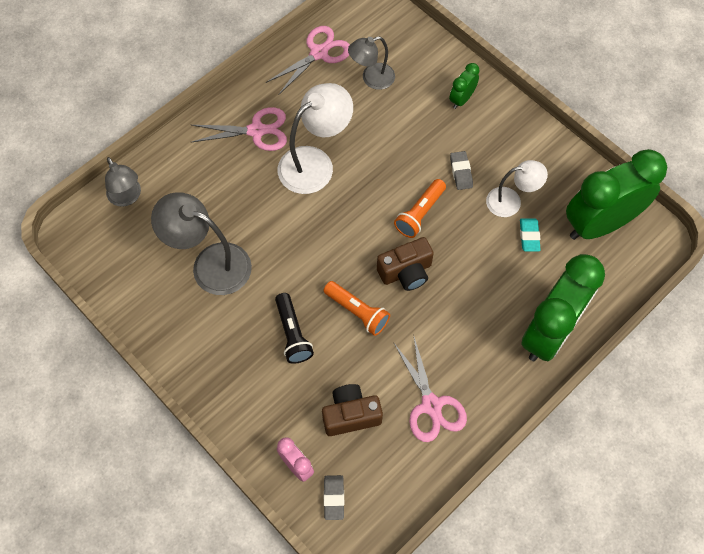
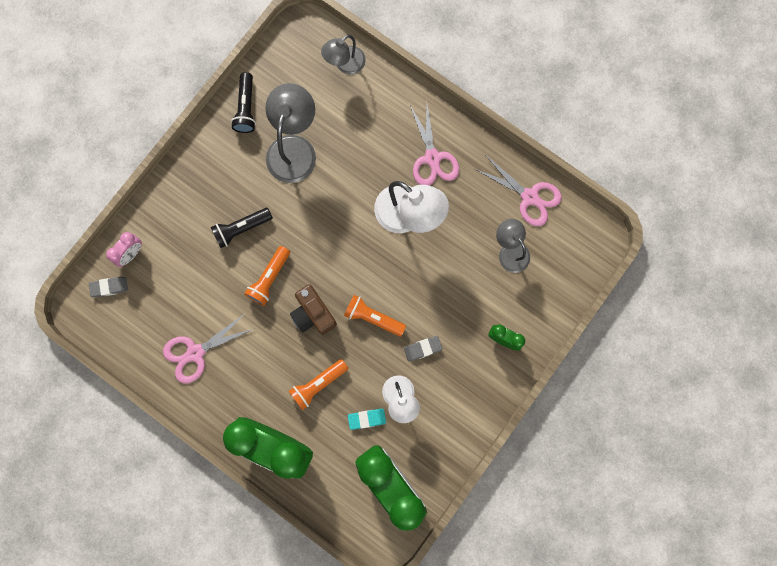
camera: 80 degrees right, 15 degrees up
brown camera [322,384,383,436] -> none
none -> black flashlight [231,72,256,133]
none -> orange flashlight [289,359,348,410]

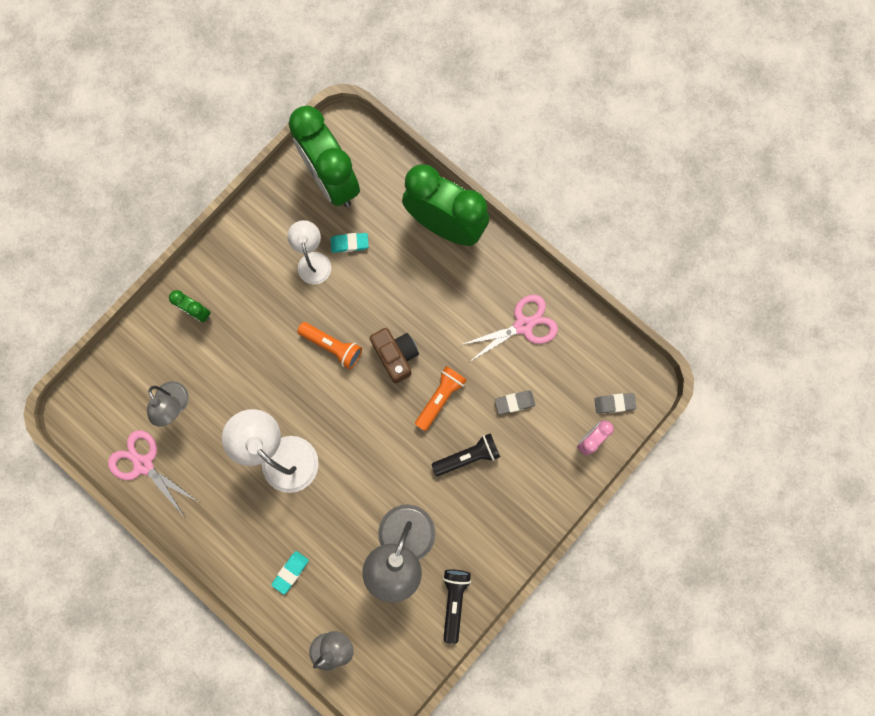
camera: 175 degrees left, 0 degrees up
orange flashlight [289,359,348,410] -> none
grey eraser [404,336,443,362] -> grey eraser moved to [495,390,535,415]
pink scissors [410,103,459,186] -> none
none -> turquoise eraser [271,551,309,594]

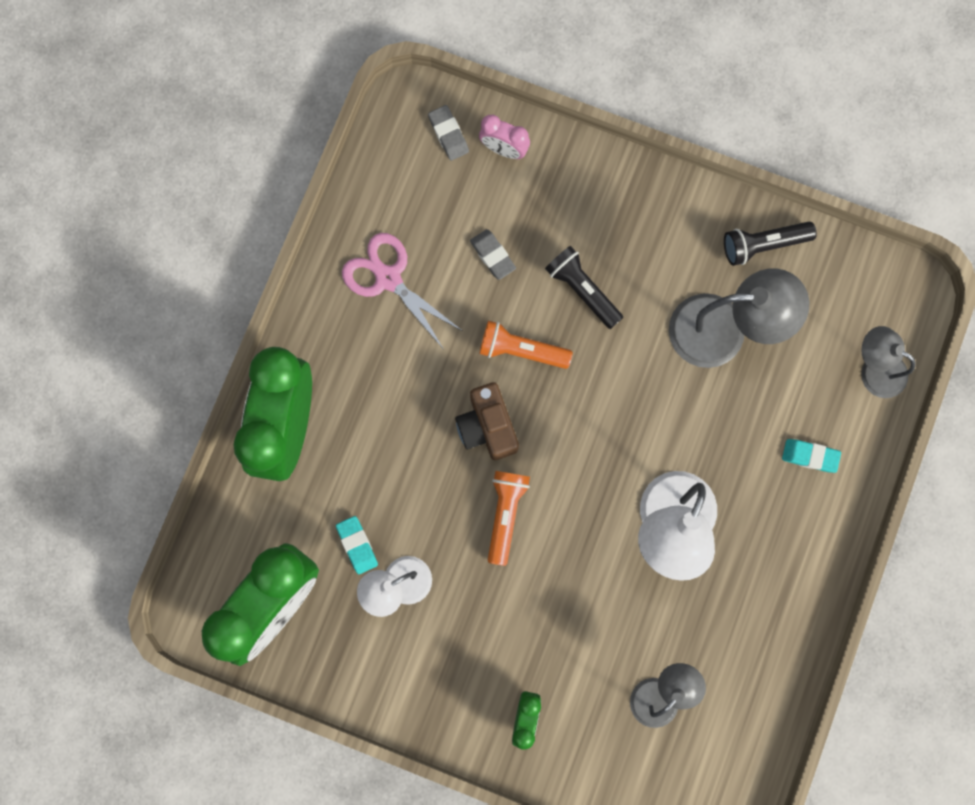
camera: 110 degrees left, 0 degrees up
pink scissors [108,430,199,517] -> none
brown camera [370,328,419,383] -> brown camera turned 60 degrees counterclockwise [455,382,519,460]

